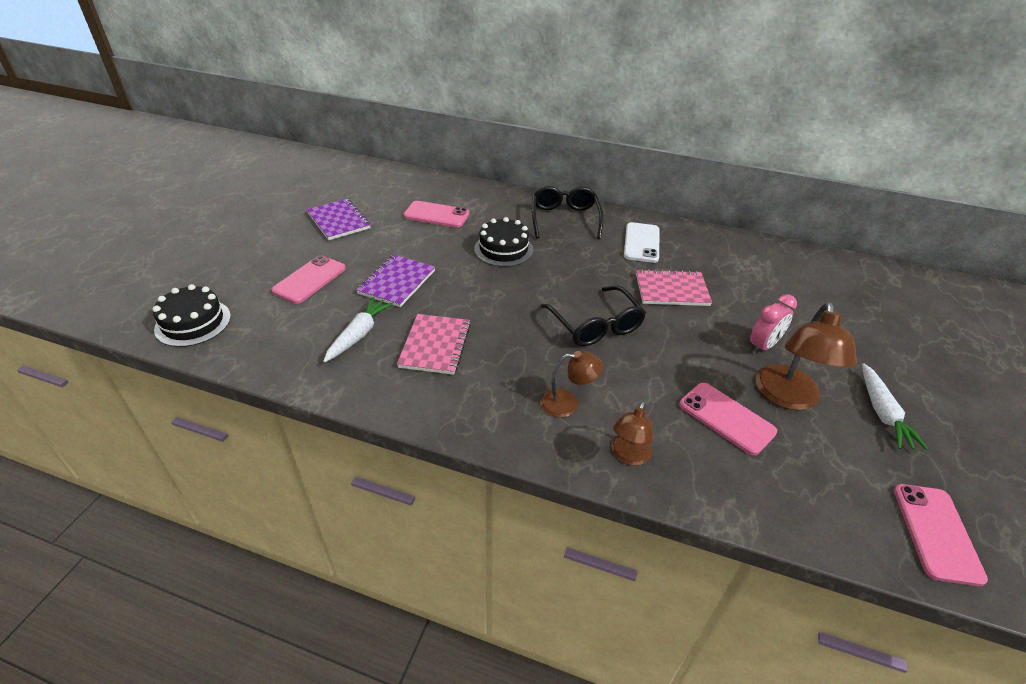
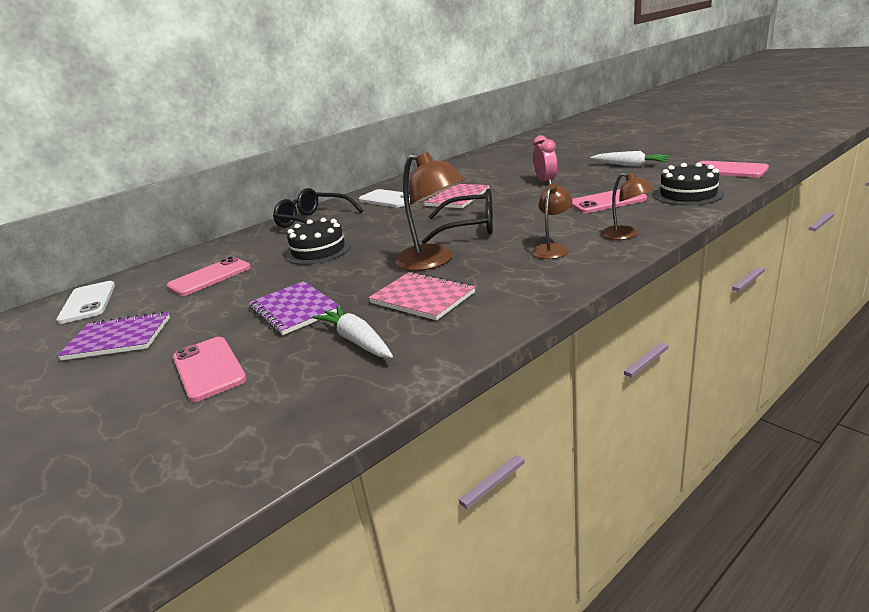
camera: 55 degrees left, 15 degrees down
black cake [152,284,231,347] -> black cake moved to [654,163,724,206]
brown lamp [756,302,857,410] -> brown lamp moved to [395,152,465,271]
none -> white phone [56,281,115,324]

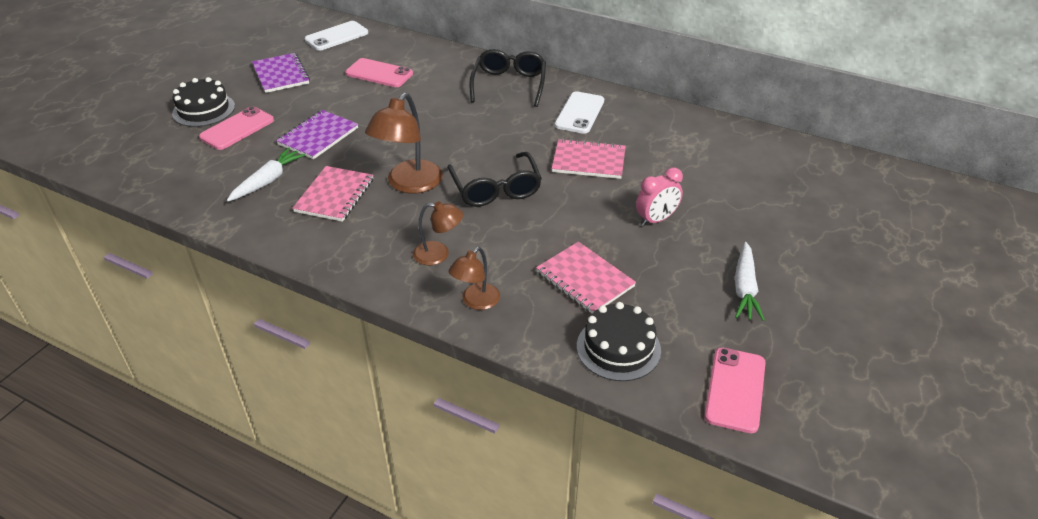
camera: 65 degrees right, 15 degrees up
black cake [286,218,351,265] -> black cake moved to [172,77,235,127]
pink phone [571,189,647,213] -> pink notebook [536,241,636,313]

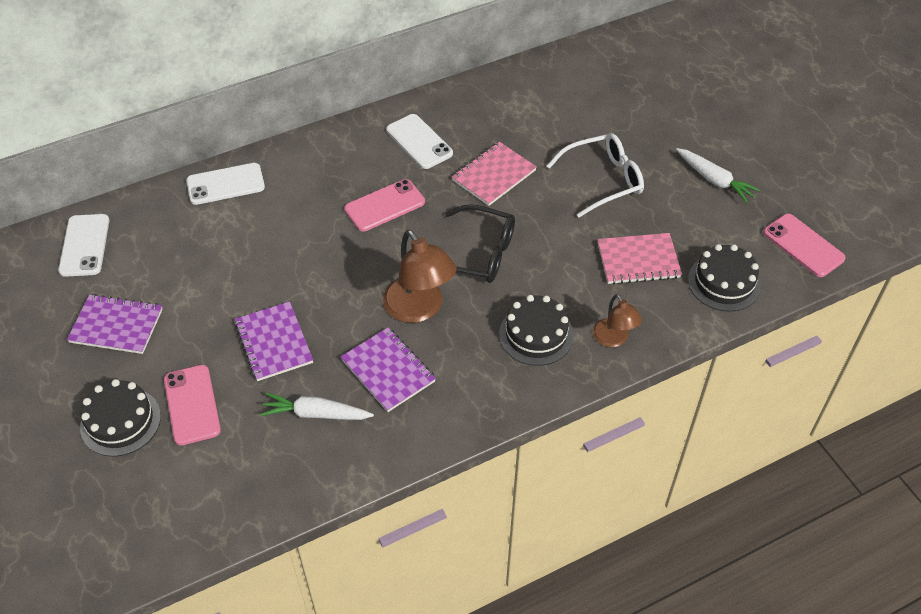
camera: 55 degrees left, 10 degrees up
white carrot [227,148,305,202] -> white carrot turned 60 degrees counterclockwise [260,393,374,420]
pink notebook [292,166,373,222] -> purple notebook [341,327,436,412]
pink phone [345,58,413,87] -> pink phone moved to [344,179,425,232]
brown lamp [413,201,463,265] -> black cake [499,295,574,366]
black glasses [469,49,546,107] -> none
pink clock [636,167,683,226] -> white glasses [547,133,644,217]
none -> white phone [186,163,265,205]

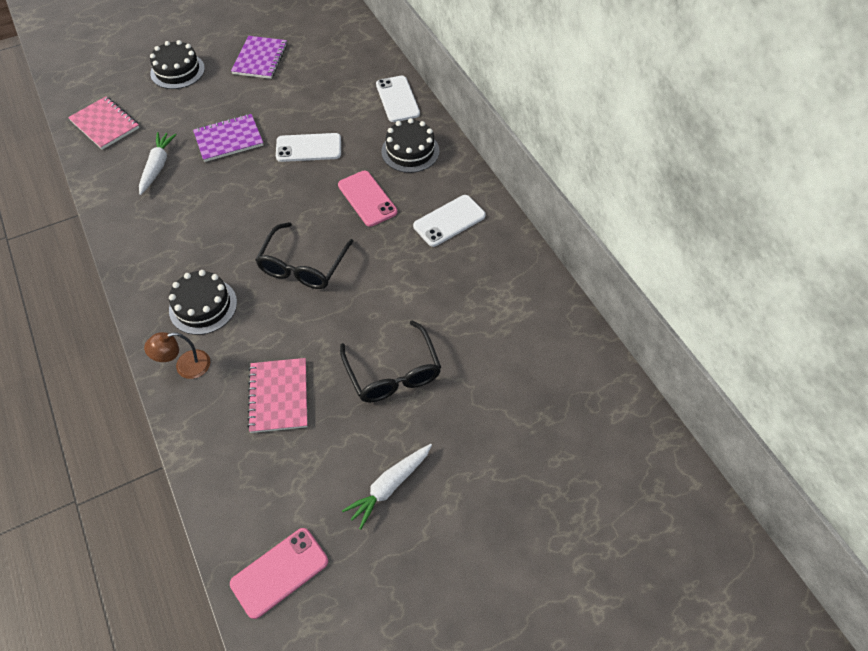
camera: 90 degrees right, 5 degrees up
white phone [58,214,109,277] -> white phone moved to [276,133,341,162]
pink phone [164,365,221,446] -> none
purple notebook [341,327,436,412] -> none
brown lamp [383,230,457,323] -> none
pink notebook [452,142,537,206] -> pink notebook moved to [68,96,140,150]
white glasses [547,133,644,217] -> black glasses [340,320,441,403]
black cake [688,244,761,312] -> black cake moved to [381,118,439,173]

